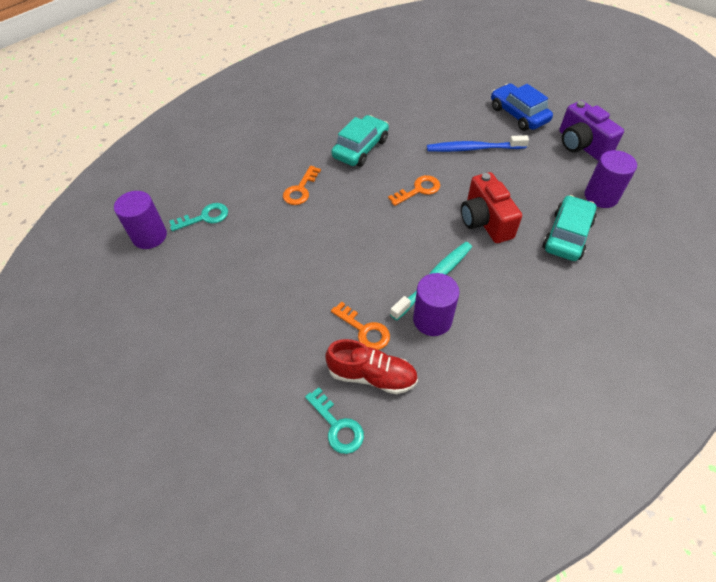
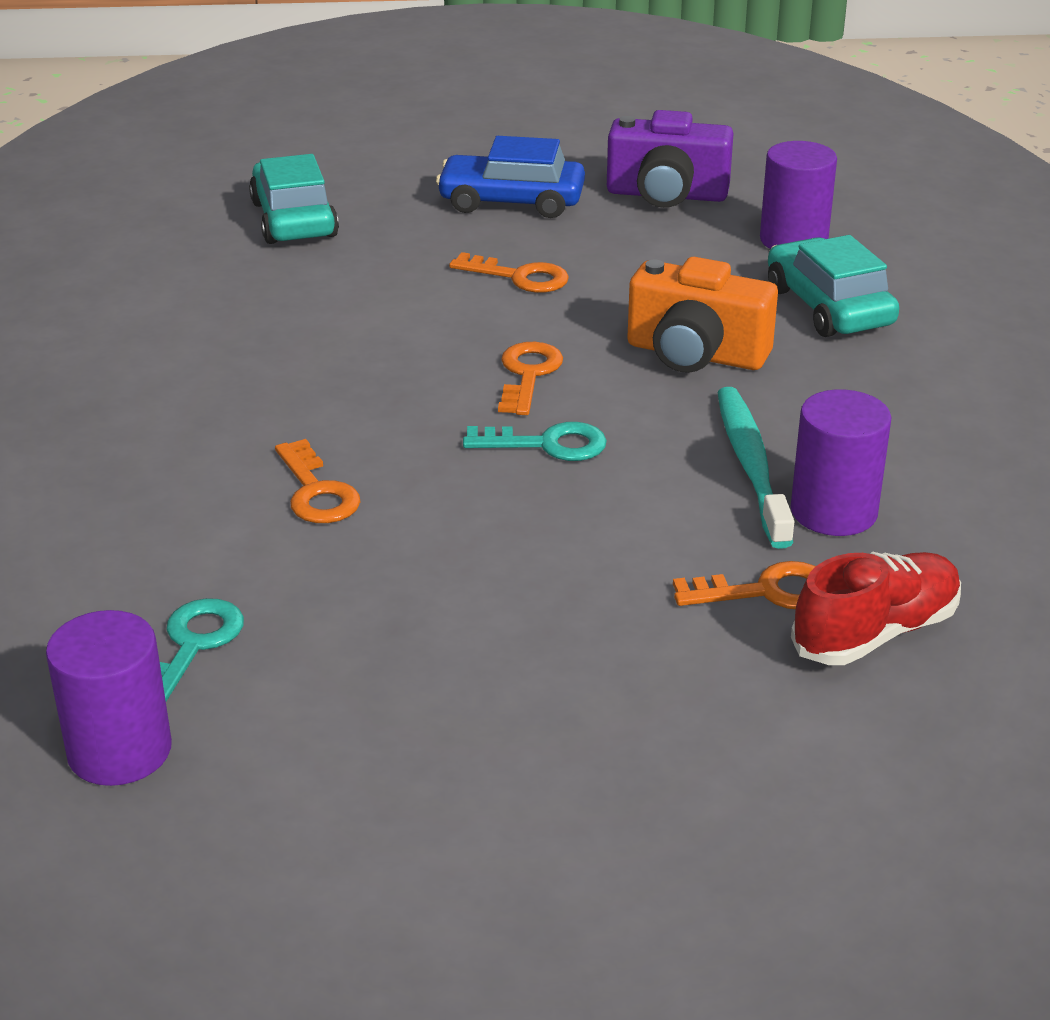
camera: 50 degrees left, 20 degrees down
turquoise key [305,387,364,454] -> turquoise key moved to [463,422,607,461]
turquoise car [331,115,389,167] -> turquoise car moved to [249,154,339,244]
blue toothbrush [427,135,529,152] -> orange key [449,252,569,293]
red camera [461,172,522,243] -> orange camera [627,257,778,373]

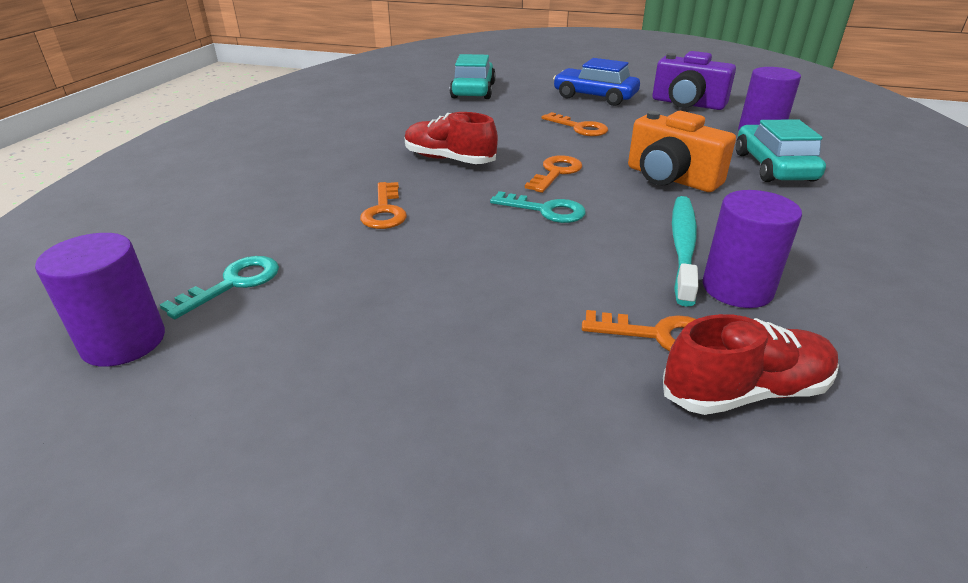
camera: 20 degrees right, 0 degrees up
none -> red shoe [405,112,498,164]

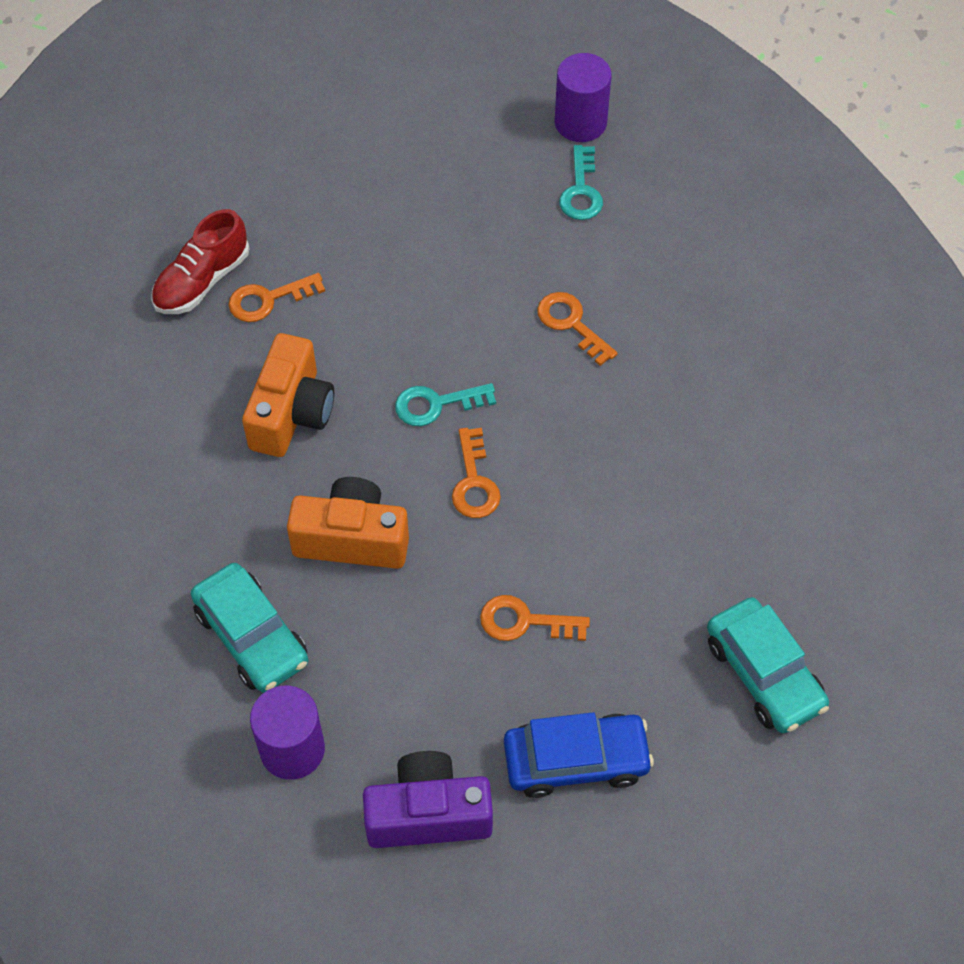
camera: 145 degrees right, 25 degrees up
red shoe [405,112,498,164] -> none
turquoise toothbrush [672,196,699,307] -> orange camera [242,333,334,457]
purple cylinder [703,190,802,308] -> none

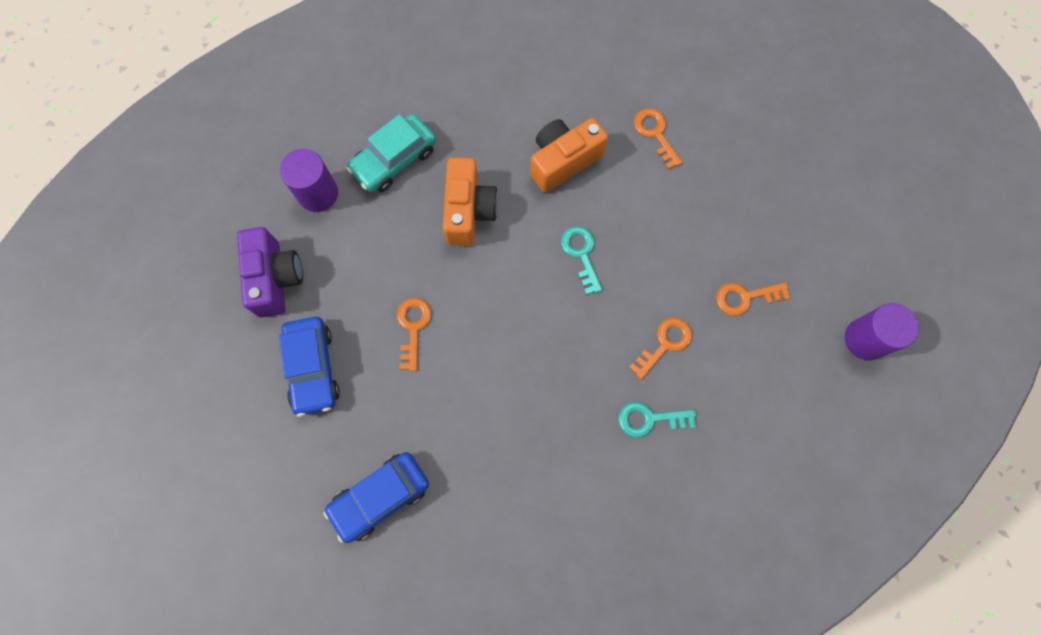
camera: 85 degrees right, 15 degrees up
red shoe [151,209,250,314] -> none
orange camera [242,333,334,457] -> orange camera turned 135 degrees clockwise [530,118,608,193]
orange key [452,428,501,518] -> orange key moved to [716,282,790,316]
turquoise key [559,145,603,220] -> turquoise key moved to [619,402,696,438]
turquoise car [707,597,829,733] -> blue car [323,452,429,543]

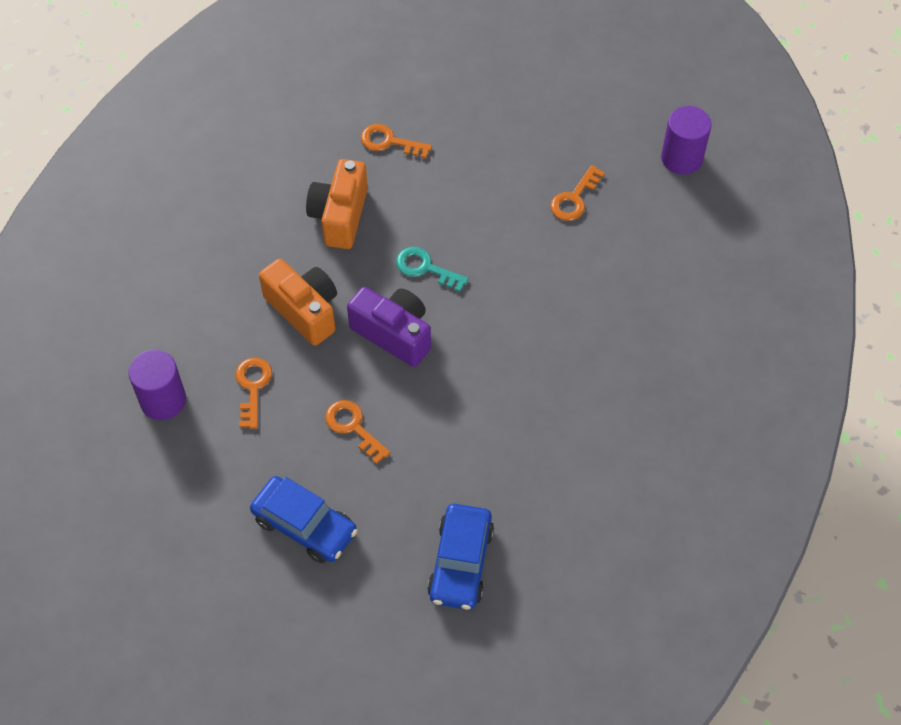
camera: 45 degrees left, 15 degrees down
purple camera [237,227,303,317] -> purple camera moved to [347,287,431,367]
turquoise car [347,114,436,192] -> none
turquoise key [619,402,696,438] -> none
orange key [629,318,692,380] -> orange key moved to [235,357,272,429]

